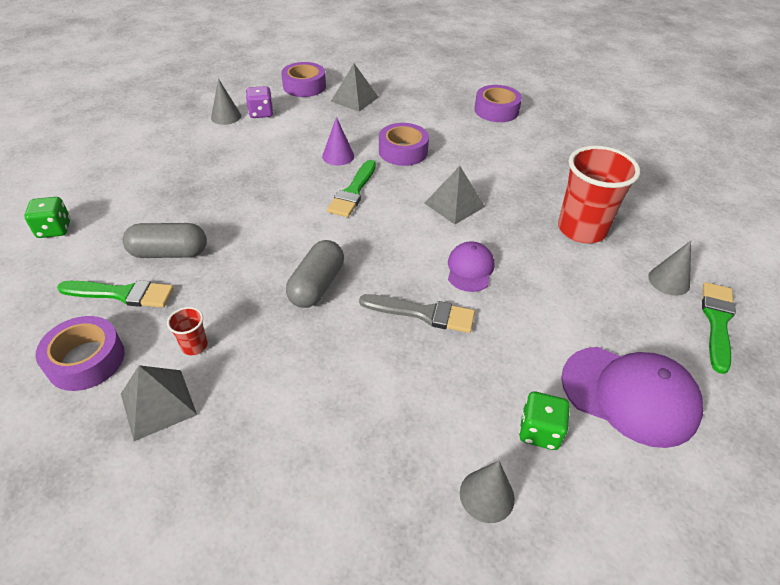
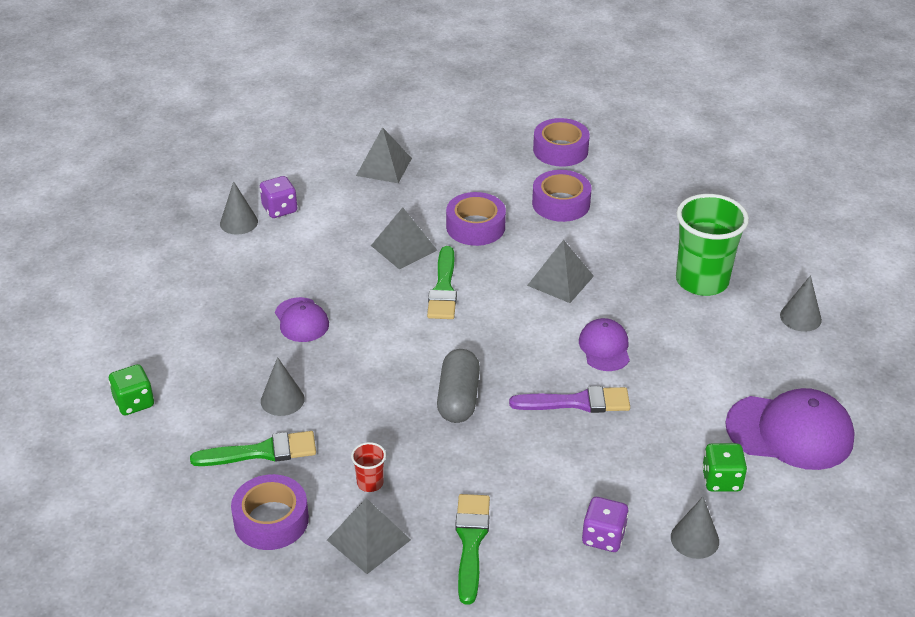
camera: 15 degrees left, 5 degrees down
grey capsule [123,223,207,258] -> grey cone [261,357,305,416]
purple tape [281,62,326,97] -> purple tape moved to [532,170,591,222]
purple cone [322,117,354,165] -> grey pyramid [371,207,437,270]
grey brush [359,294,475,333] -> purple brush [509,386,630,413]
red cup [558,145,640,243] -> green cup [676,194,749,296]
green brush [702,282,736,374] -> green brush moved to [455,494,490,605]
none -> purple cap [275,297,329,342]
none -> purple dice [582,497,629,552]

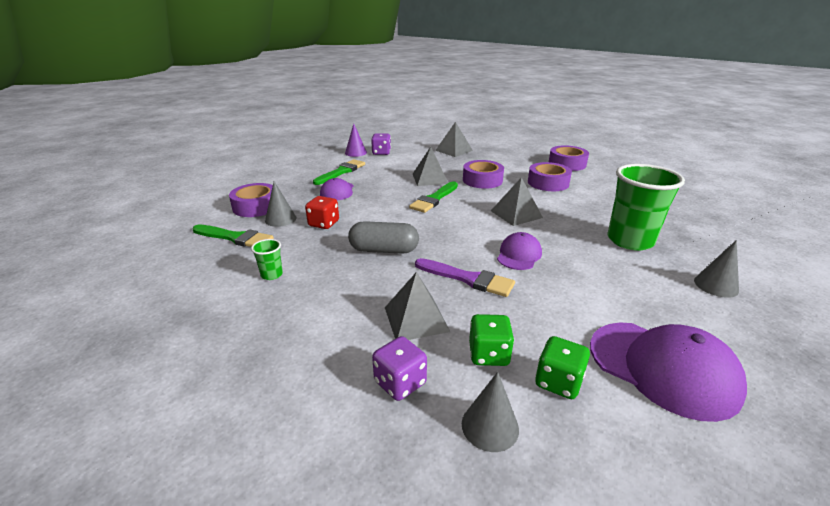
camera: 30 degrees right, 10 degrees down
green dice [109,364,154,415] -> green dice moved to [469,314,514,366]
grey cone [220,181,258,235] -> purple cone [345,124,367,157]
purple tape [231,474,309,550] -> purple tape moved to [229,183,273,217]
grey pyramid [327,498,411,574] -> grey pyramid moved to [385,272,450,340]
red cup [351,442,386,492] -> green cup [251,239,283,280]
grey capsule [437,349,480,423] -> grey capsule turned 60 degrees clockwise [348,221,419,254]
green brush [455,494,490,605] -> green brush moved to [313,159,365,185]
none -> red dice [305,196,339,229]

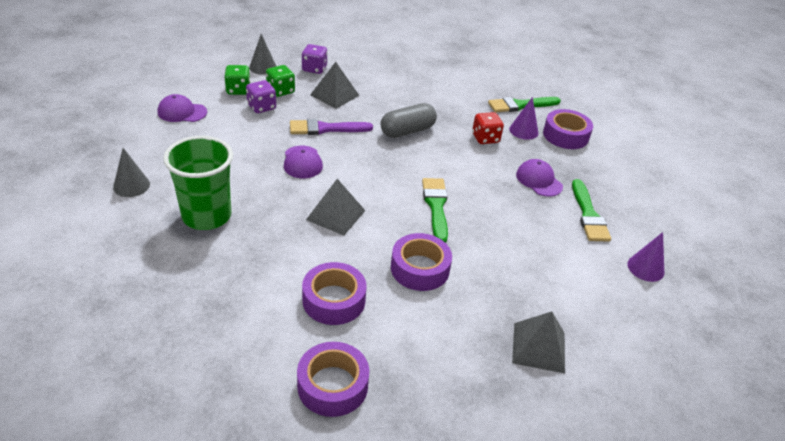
camera: 140 degrees right, 10 degrees up
green cup [251,239,283,280] -> none
grey cone [265,181,296,227] -> purple cone [509,97,539,140]
purple dice [371,133,391,155] -> purple dice moved to [246,80,276,113]
grey pyramid [413,147,448,186] -> none
purple cap [590,323,747,422] -> purple cap [158,94,207,122], size x0.57

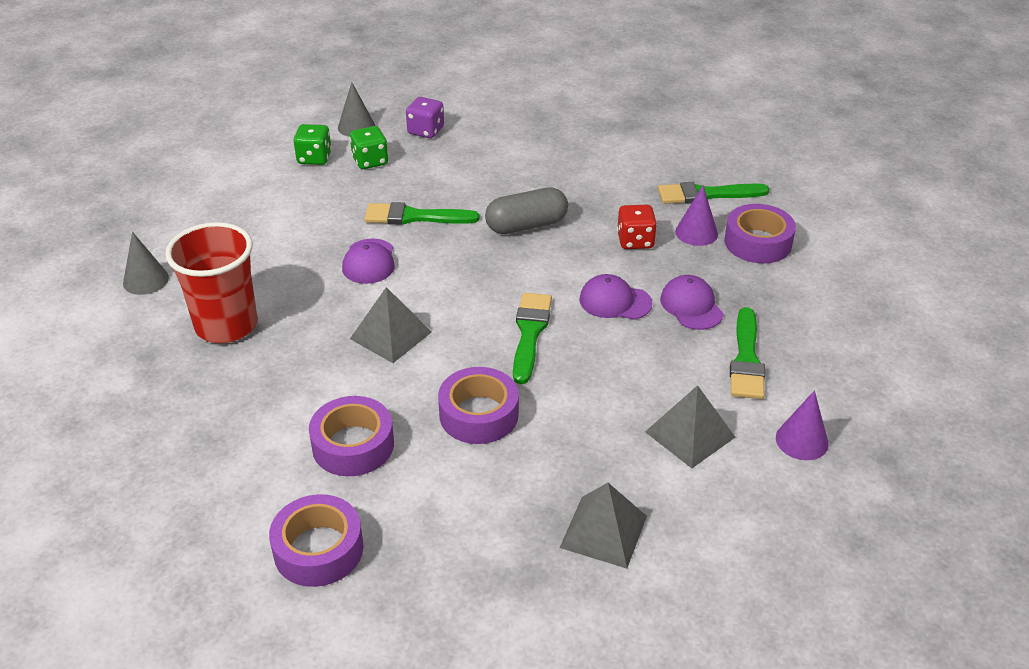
camera: 15 degrees right, 0 degrees up
purple cap [158,94,207,122] -> purple cap moved to [579,274,652,320]
green cup [163,136,233,230] -> red cup [165,222,258,343]
purple dice [246,80,276,113] -> none
purple brush [290,119,373,135] -> green brush [364,202,479,225]
grey pyramid [310,62,360,109] -> grey pyramid moved to [645,385,735,468]

